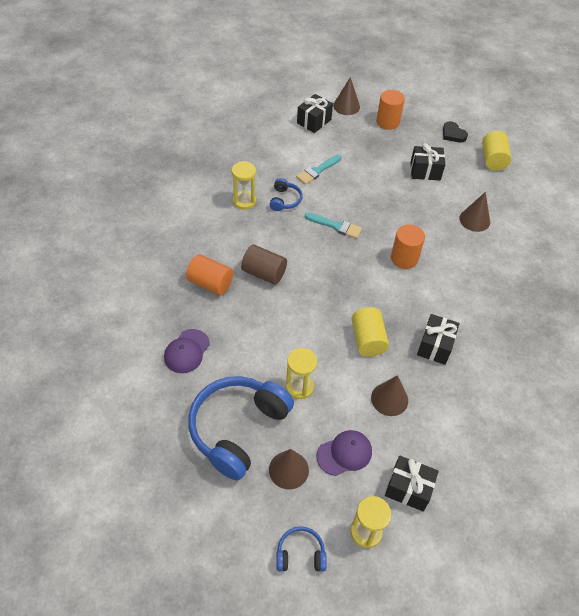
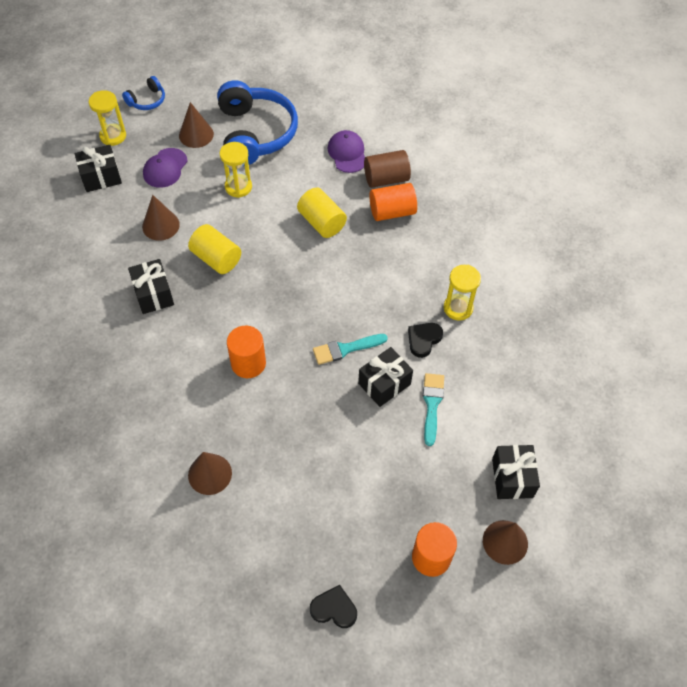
camera: 140 degrees right, 5 degrees up
brown cylinder [241,244,287,285] -> brown cylinder moved to [364,150,411,188]
blue headphones [270,178,303,211] -> black heart [408,323,443,358]
black gift [410,143,446,180] -> black gift moved to [358,347,413,407]
yellow cylinder [482,131,511,171] -> yellow cylinder moved to [297,187,347,238]

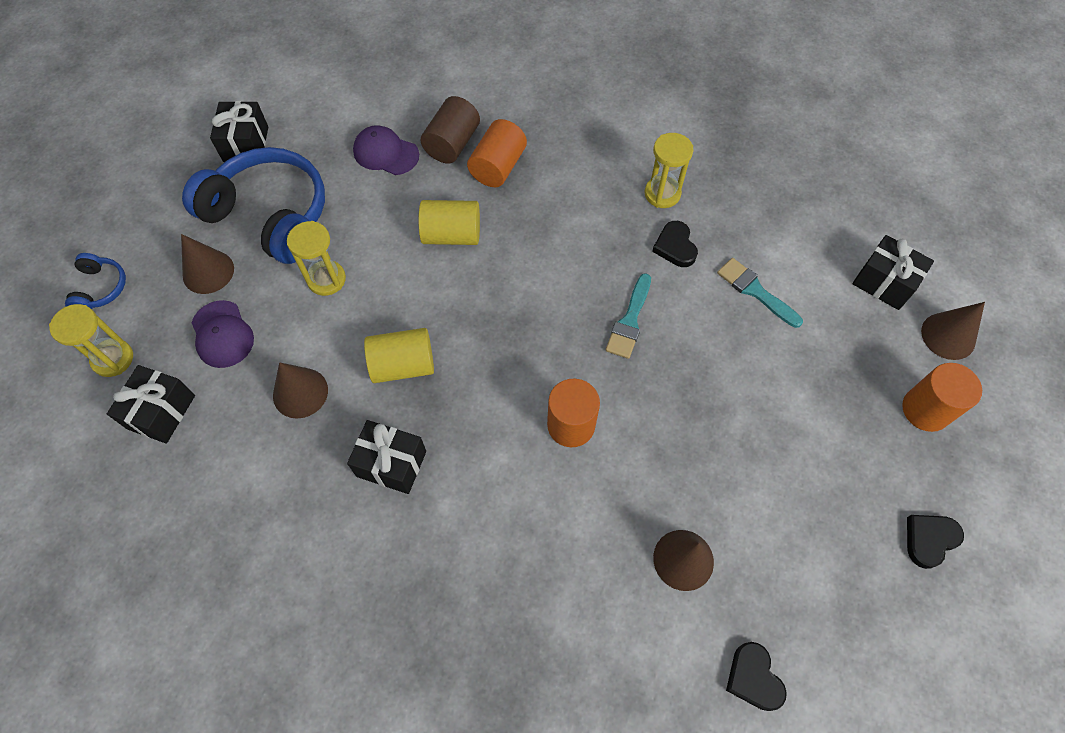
camera: 50 degrees left, 5 degrees up
black gift [358,347,413,407] -> black gift moved to [210,101,268,162]
none -> black heart [726,642,787,711]

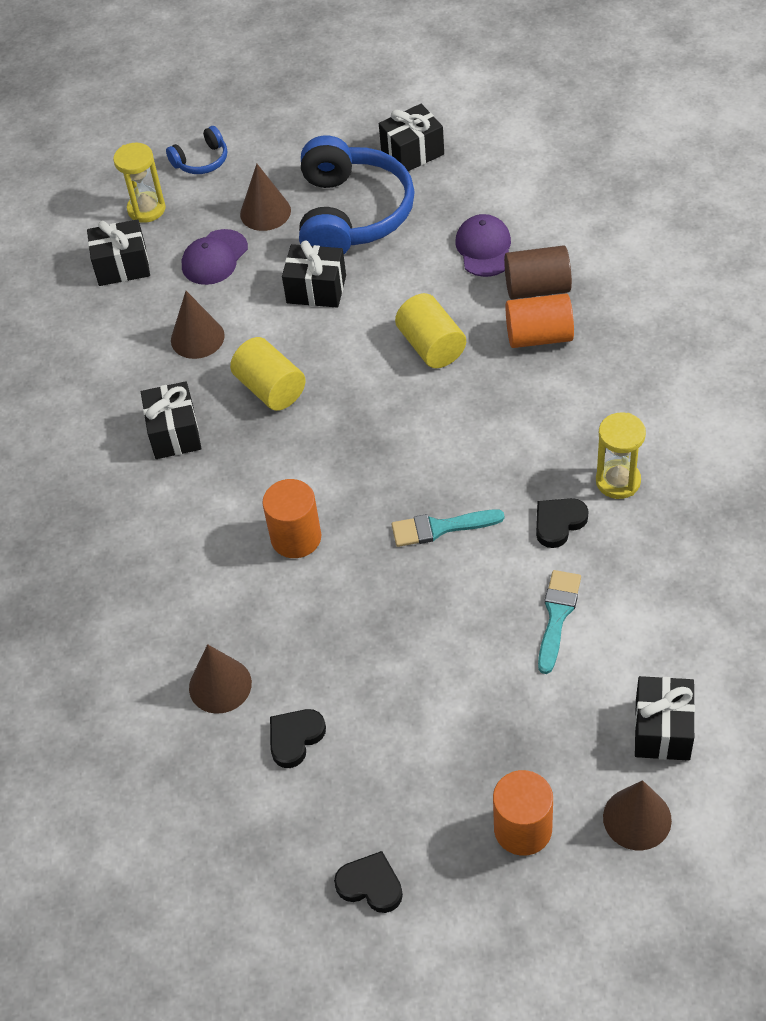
camera: 65 degrees right, 10 degrees down
yellow hourglass [287,221,346,296] -> black gift [282,240,346,308]
black heart [726,642,787,711] -> black heart moved to [270,709,326,768]

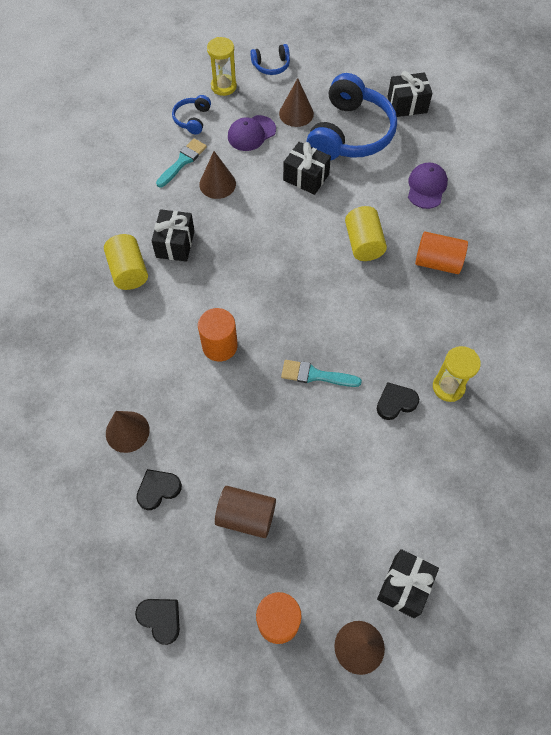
camera: 15 degrees right, 10 degrees up
black gift [87,219,150,286] -> blue headphones [172,95,211,135]
yellow cylinder [230,337,306,411] -> yellow cylinder moved to [104,234,148,290]
brown cylinder [504,245,572,299] -> brown cylinder moved to [215,486,276,538]
turquoise brush [538,570,581,674] -> turquoise brush moved to [156,138,207,188]

